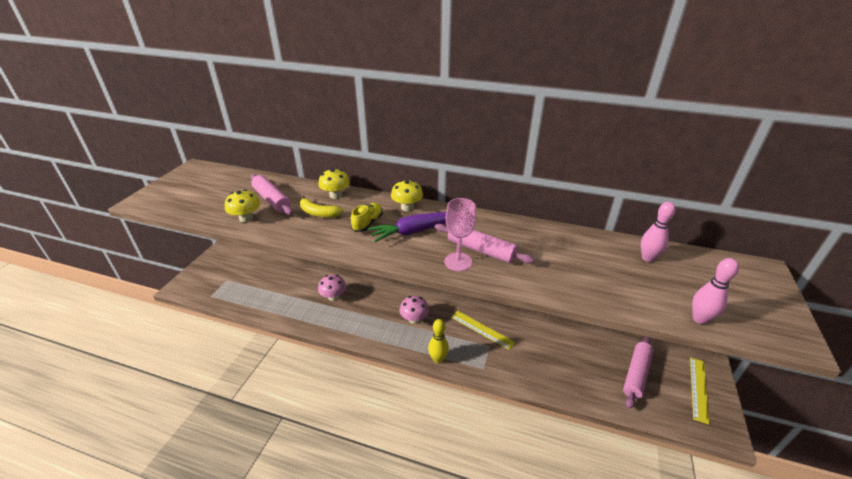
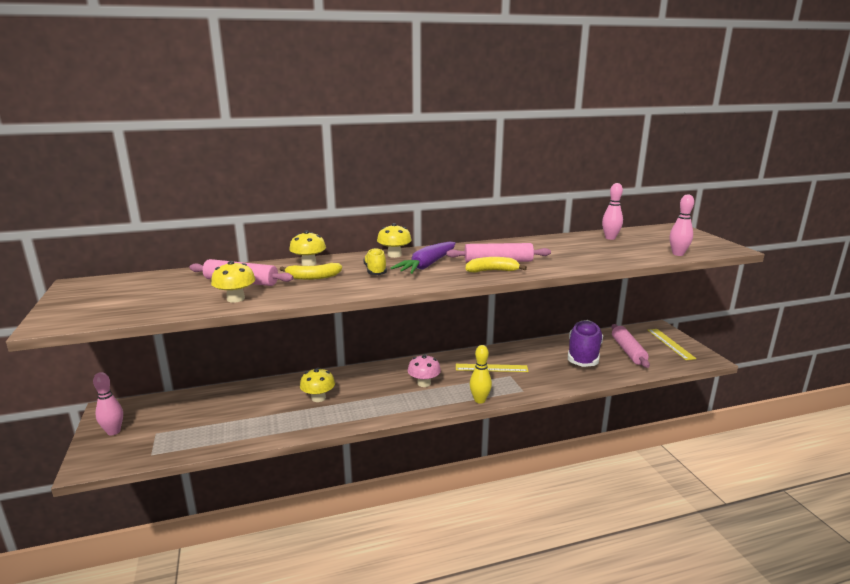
camera: 35 degrees left, 15 degrees down
pink mushroom [318,275,346,301] -> yellow mushroom [300,368,335,402]
pink goblet [444,198,476,271] -> yellow banana [466,257,527,273]
none -> pink bowling pin [93,372,123,435]
none -> purple shoe [568,320,603,367]

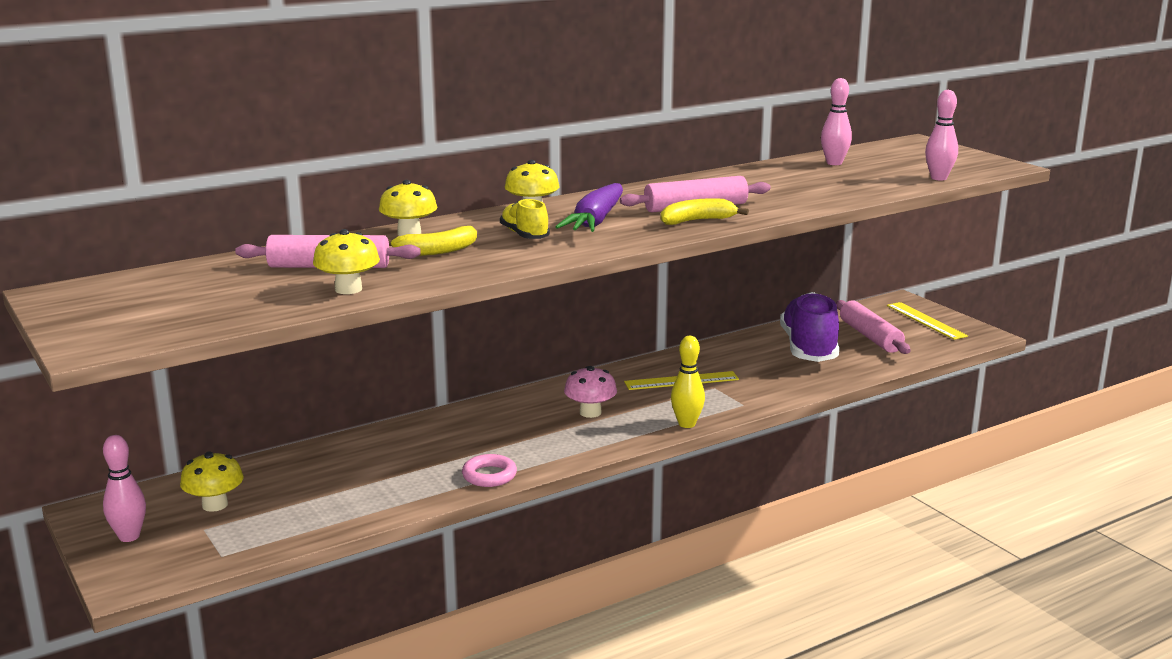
camera: 15 degrees left, 0 degrees up
yellow mushroom [300,368,335,402] -> yellow mushroom moved to [180,451,244,512]
none -> pink ring [462,454,517,487]

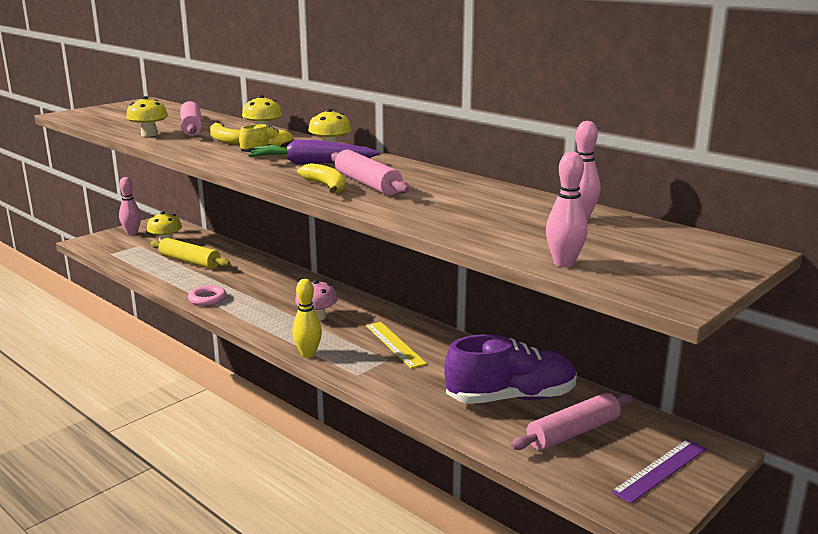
camera: 75 degrees right, 0 degrees up
yellow ruler [887,302,968,340] -> purple ruler [611,439,706,503]
none -> yellow rolling pin [151,238,230,269]

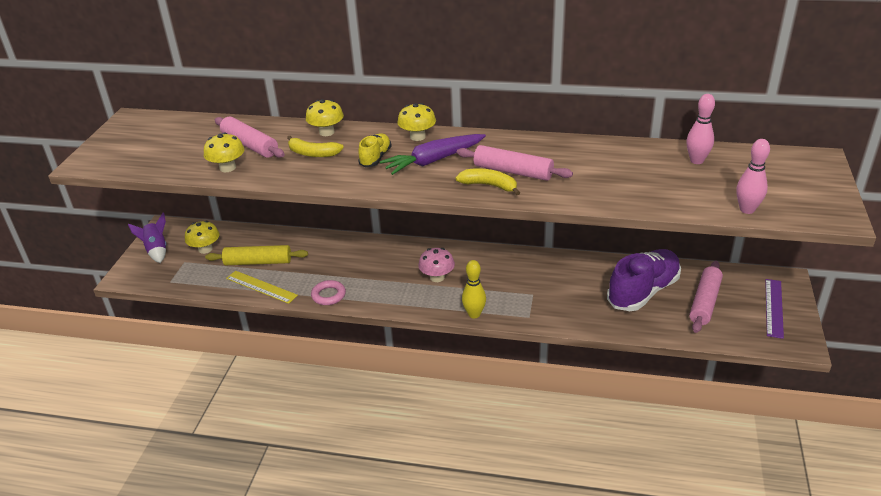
camera: 30 degrees left, 15 degrees up
pink bowling pin [119,177,141,235] -> purple rocket [128,212,166,263]
yellow ruler [366,322,427,368] -> yellow ruler moved to [226,271,298,304]

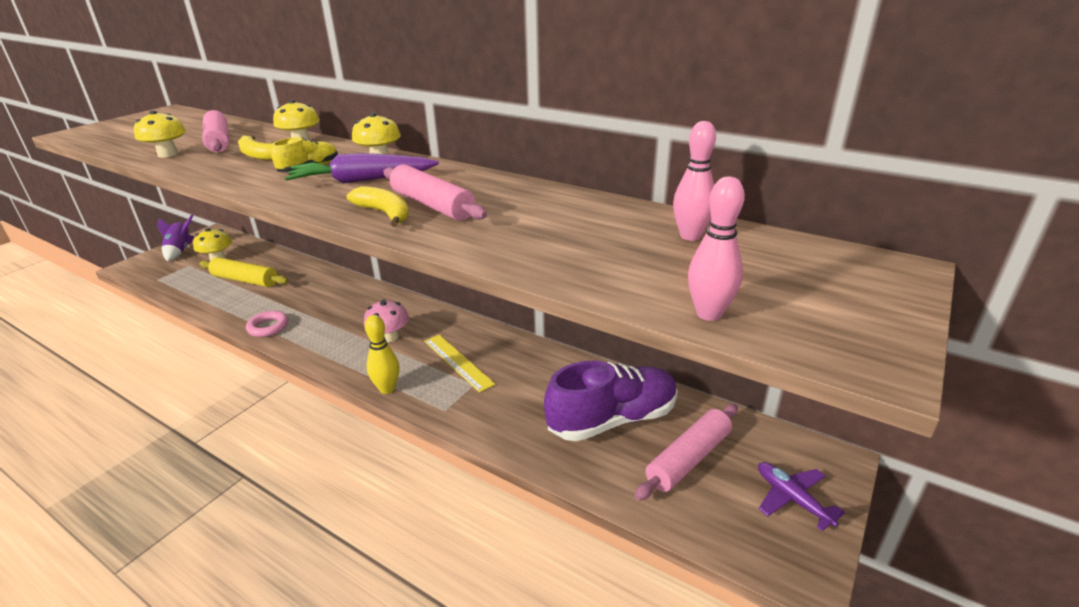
camera: 20 degrees right, 5 degrees down
yellow ruler [226,271,298,304] -> yellow ruler moved to [424,335,496,393]
purple ruler [765,279,784,339] -> purple plane [758,462,846,531]

